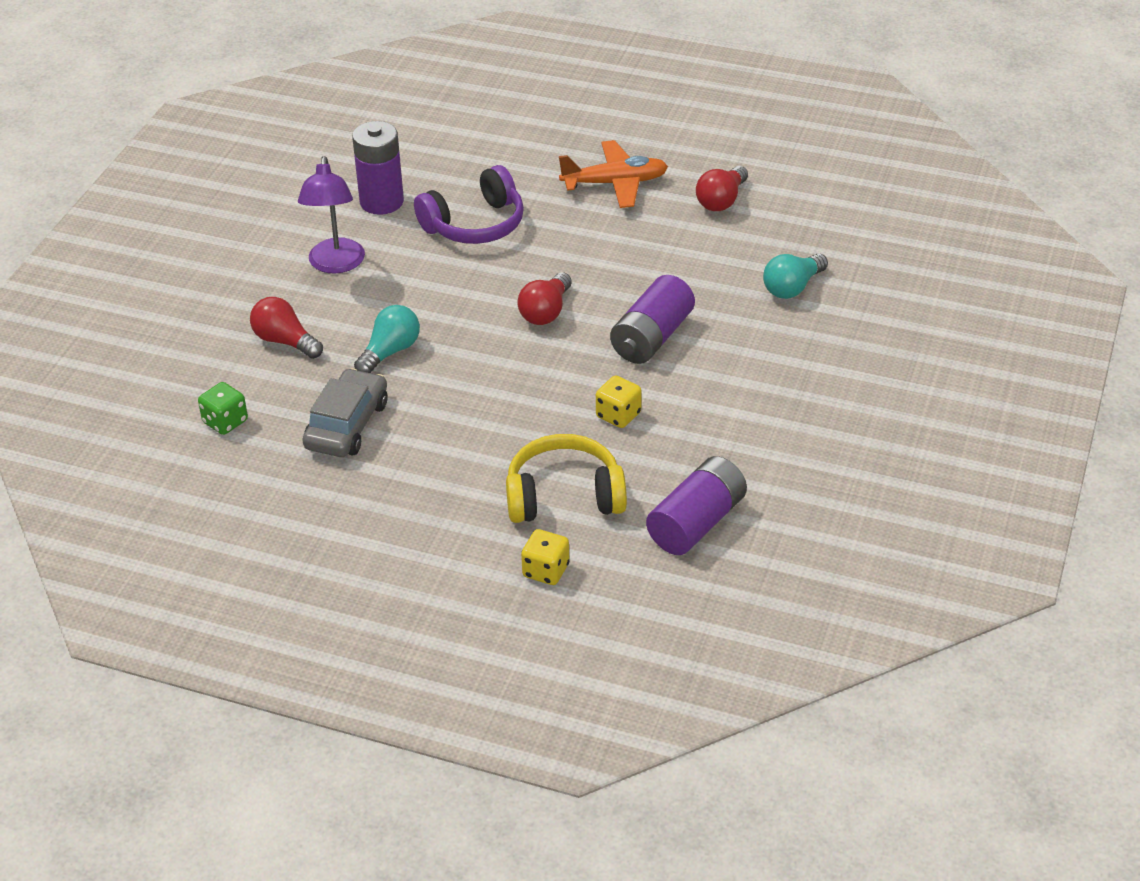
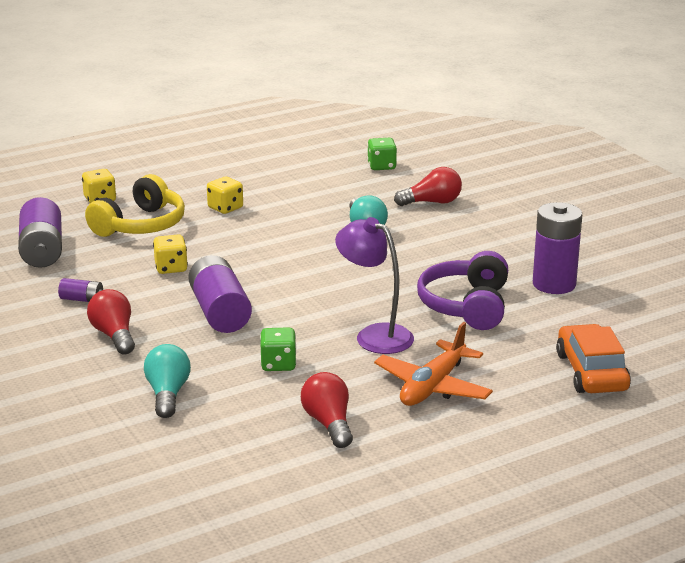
camera: 130 degrees right, 15 degrees down
purple lamp [298,156,365,274] -> purple lamp moved to [335,217,414,354]
grey car [302,368,387,457] -> none
red light bulb [517,272,572,325] -> red light bulb moved to [87,289,135,355]
none -> purple battery [58,278,103,302]
none -> yellow dice [207,177,243,214]
none -> green dice [260,328,297,371]
none -> orange car [556,324,631,393]

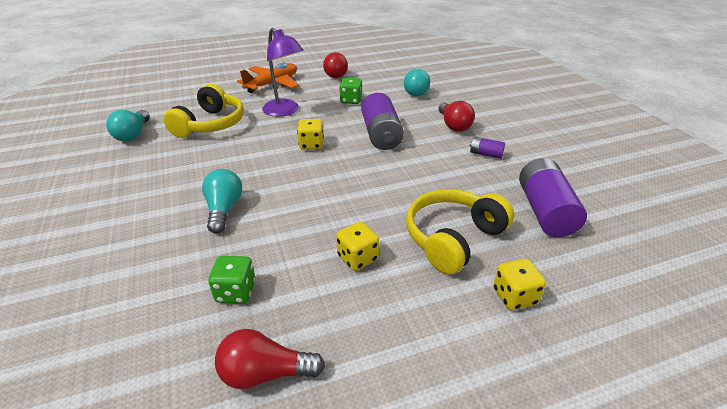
camera: 170 degrees left, 10 degrees up
yellow dice [153,235,188,274] -> yellow dice moved to [297,119,324,150]
green dice [367,138,397,170] -> green dice moved to [208,256,256,304]
red light bulb [394,167,462,206] -> red light bulb moved to [215,329,325,390]
purple headphones [417,251,508,330] -> yellow headphones [163,84,244,138]
purple battery [533,202,582,294] -> turquoise light bulb [106,110,150,141]
orange car [556,324,631,393] -> none

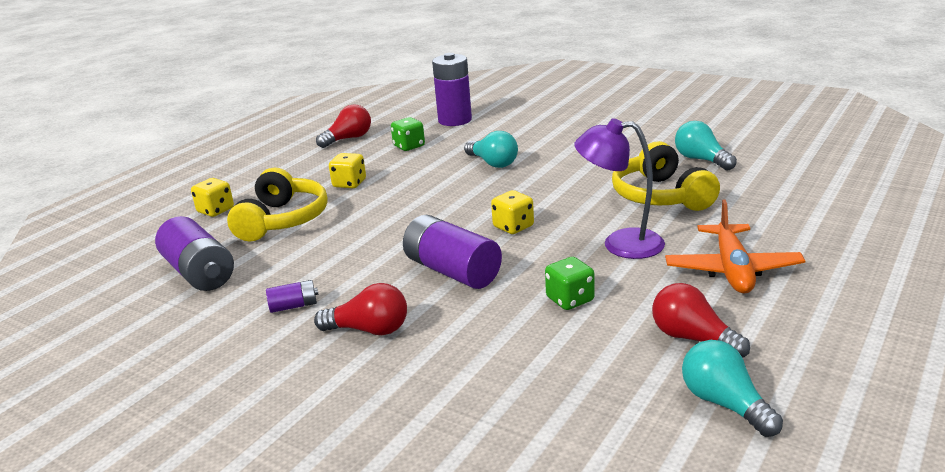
camera: 145 degrees right, 10 degrees down
turquoise light bulb [404,69,430,96] -> turquoise light bulb moved to [682,340,783,437]
red light bulb [438,101,475,132] -> red light bulb turned 150 degrees clockwise [314,283,407,335]
none -> purple battery [432,53,472,126]

